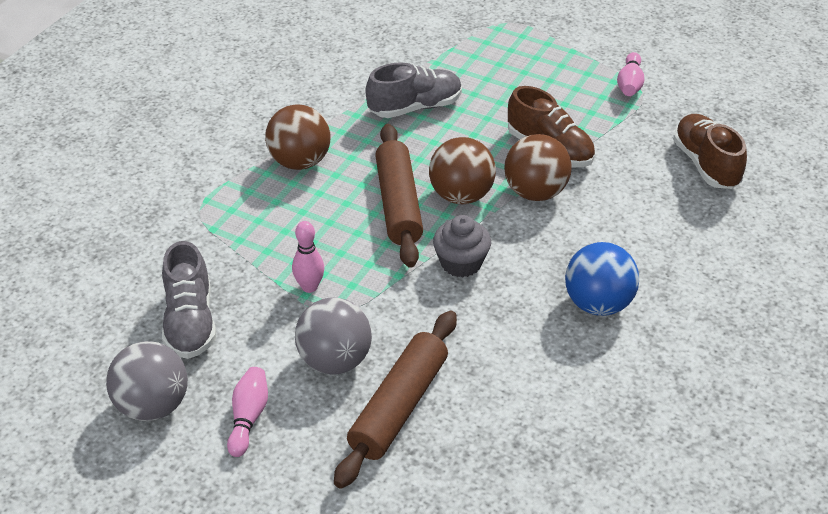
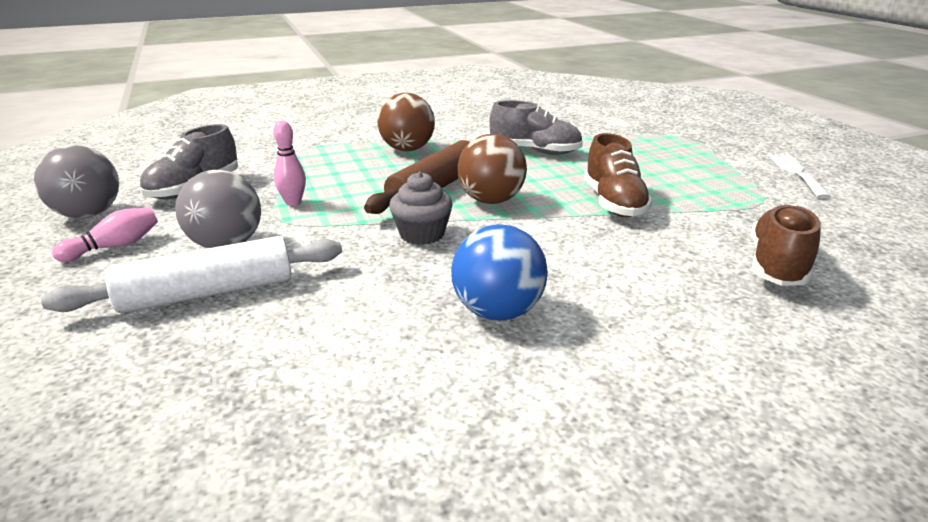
camera: 40 degrees right, 15 degrees down
brown rolling pin [334,310,457,489] -> white rolling pin [41,236,342,313]
brown ball [504,134,572,201] -> none
pink bowling pin [617,52,644,96] -> none
none -> white fork [768,154,831,199]

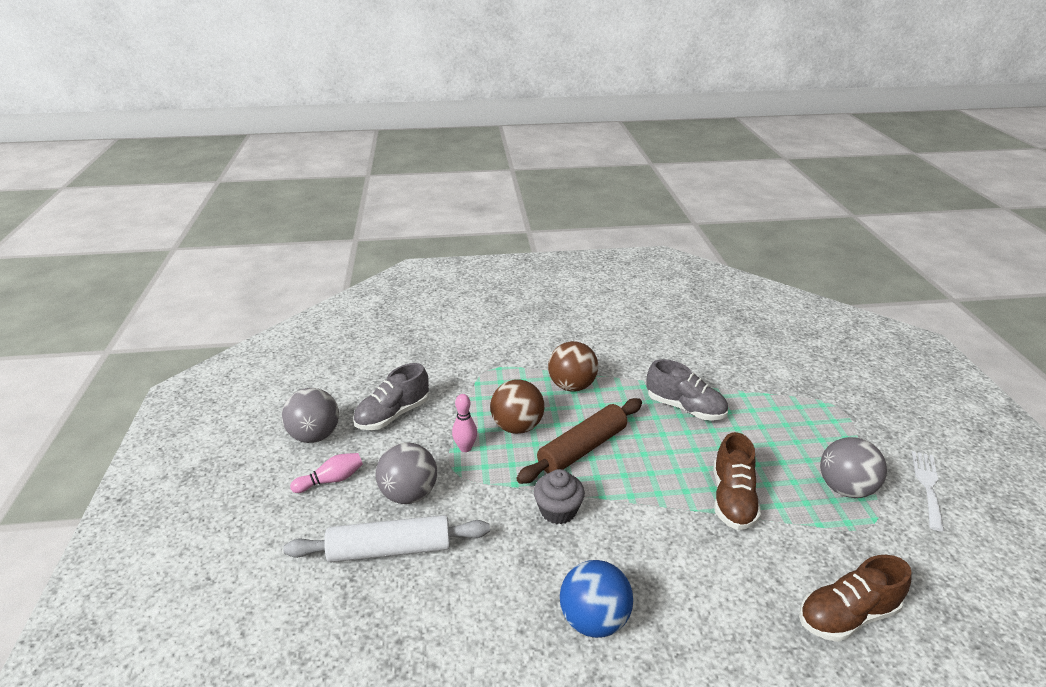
camera: 15 degrees right, 5 degrees up
brown ball [457,134,527,204] -> brown ball moved to [490,379,544,434]
brown shoe [751,204,821,286] -> brown shoe turned 150 degrees counterclockwise [799,555,912,642]
none -> grey ball [820,437,887,498]

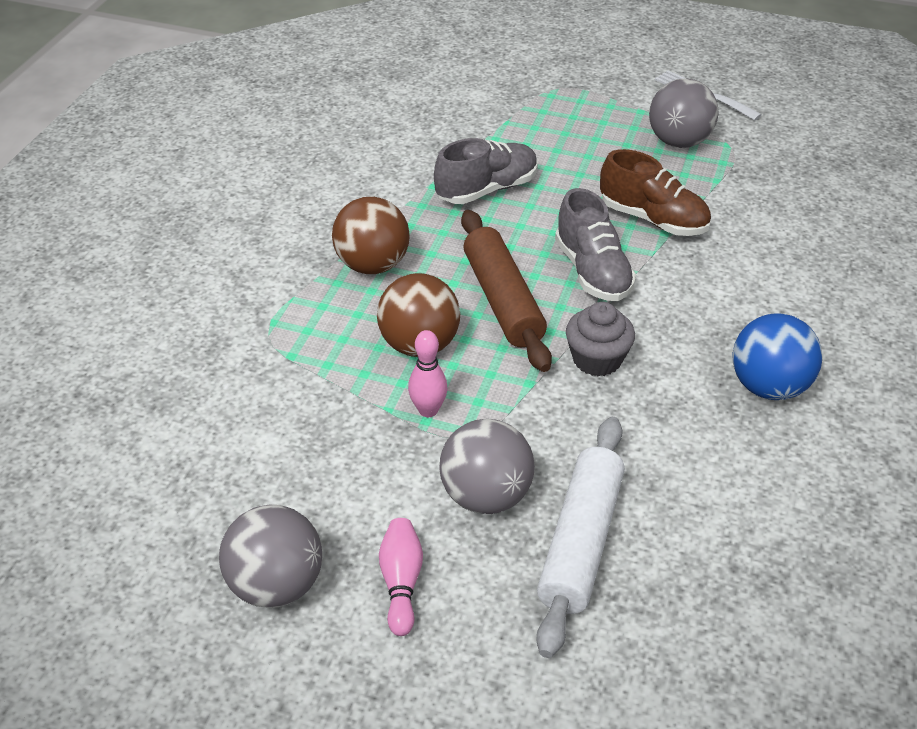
camera: 65 degrees left, 10 degrees up
grey shoe [353,363,429,430] -> grey shoe moved to [555,188,636,301]
brown shoe [799,555,912,642] -> none

